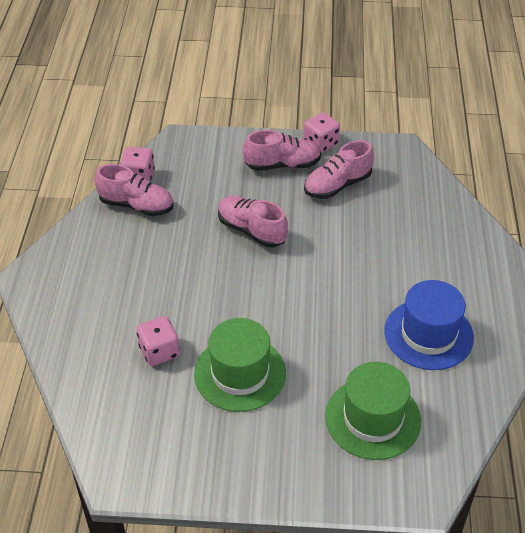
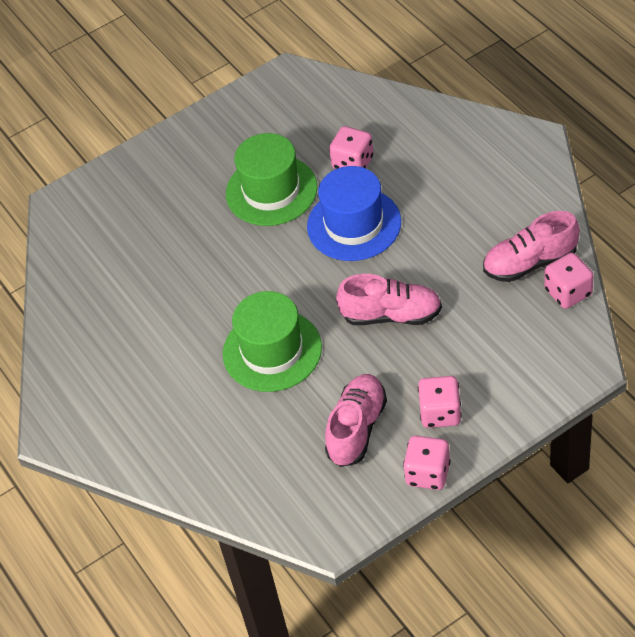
camera: 150 degrees right, 5 degrees up
pink shoe [243,130,321,171] -> pink dice [418,376,462,428]
green hat [325,362,421,460] -> green hat moved to [223,291,322,392]
blue hat [384,280,474,370] -> blue hat moved to [307,166,401,261]

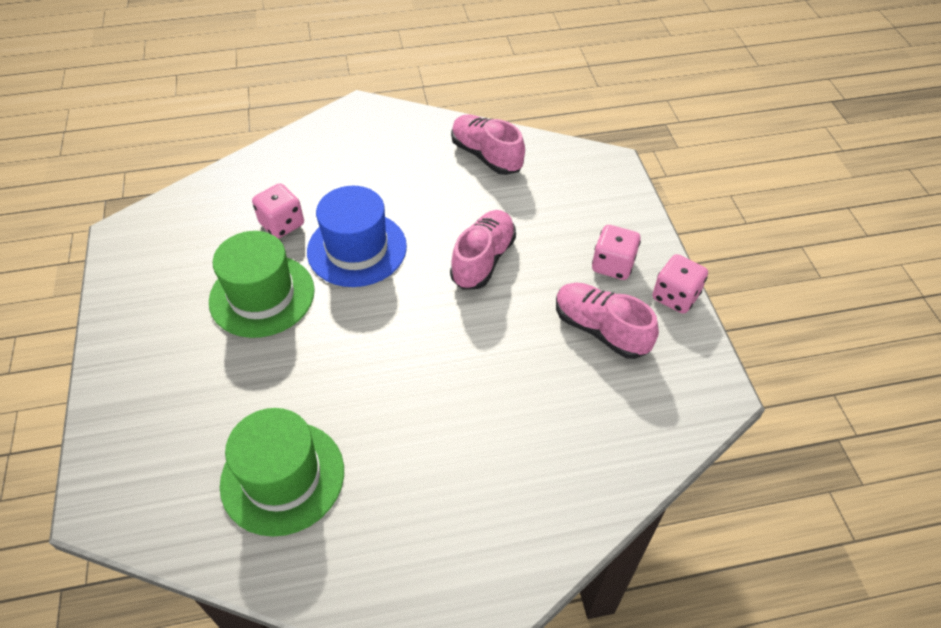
camera: 75 degrees left, 0 degrees up
green hat [223,291,322,392] -> green hat moved to [220,408,344,537]
pink shoe [483,211,580,282] -> pink shoe turned 135 degrees clockwise [451,115,525,175]
pink dice [544,253,594,309] -> none

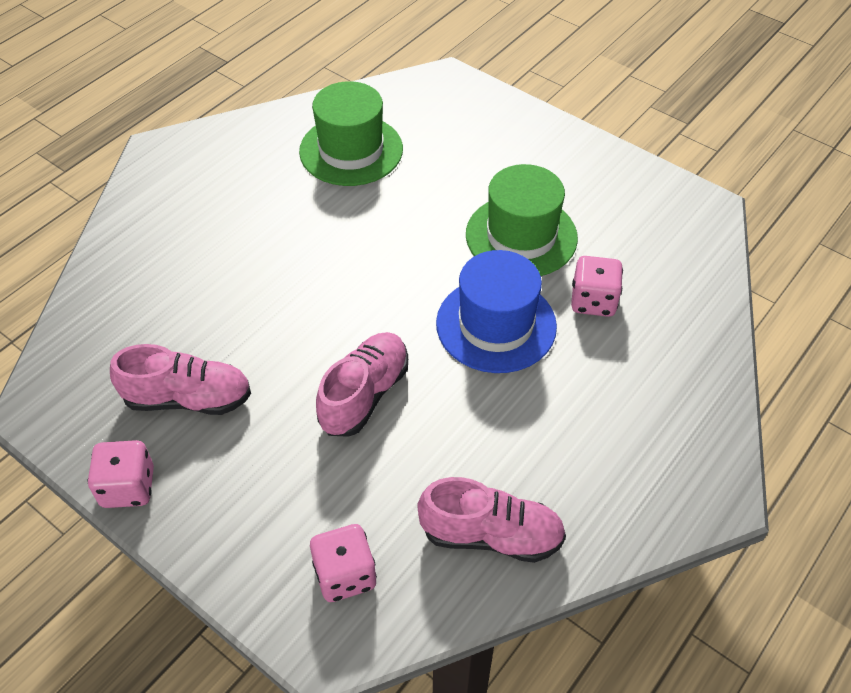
camera: 140 degrees right, 0 degrees up
pink shoe [450,210,516,290] -> pink shoe turned 135 degrees counterclockwise [316,332,408,437]
pink dice [592,225,641,280] -> pink dice moved to [310,524,377,602]

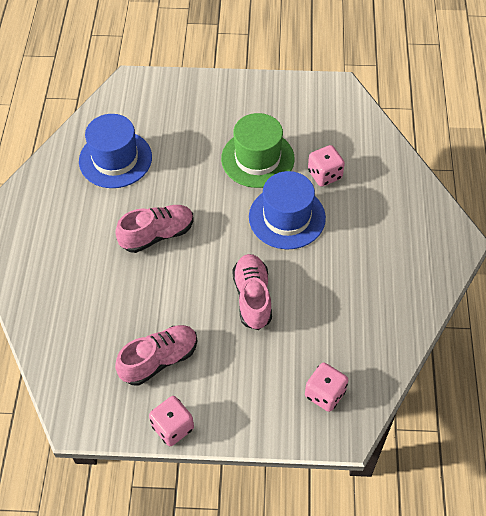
camera: 35 degrees left, 5 degrees up
green hat [299,81,403,186] -> blue hat [79,114,152,188]
pink shoe [417,477,566,563] -> pink shoe moved to [115,205,194,253]

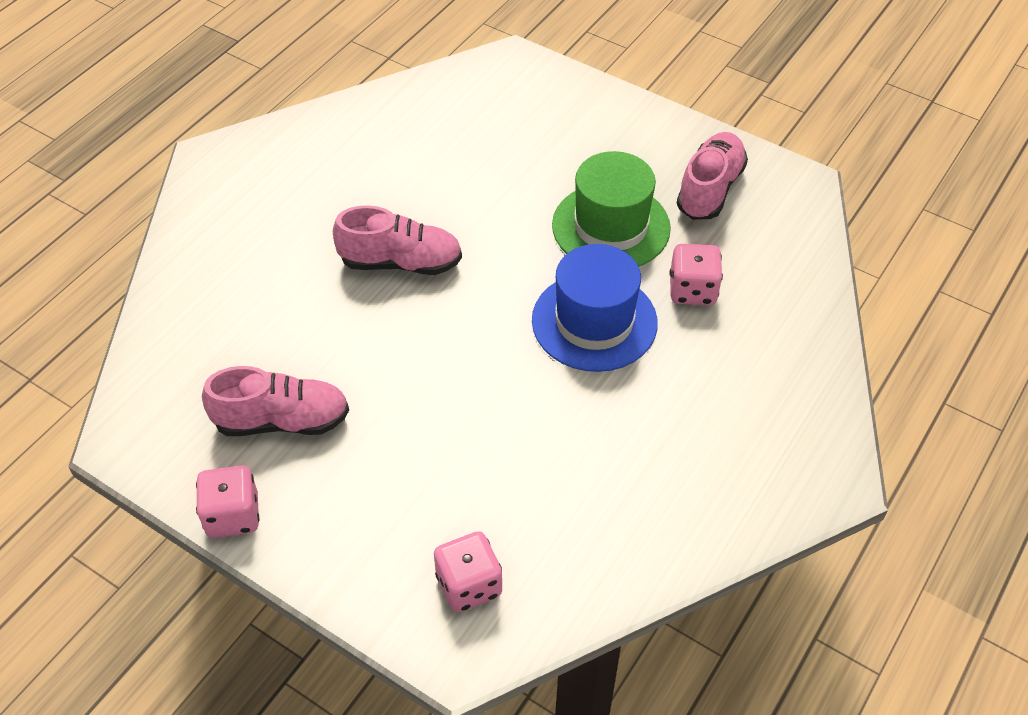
camera: 30 degrees right, 5 degrees down
blue hat [79,114,152,188] -> none
pink shoe [232,254,272,330] -> pink shoe moved to [677,132,748,220]

